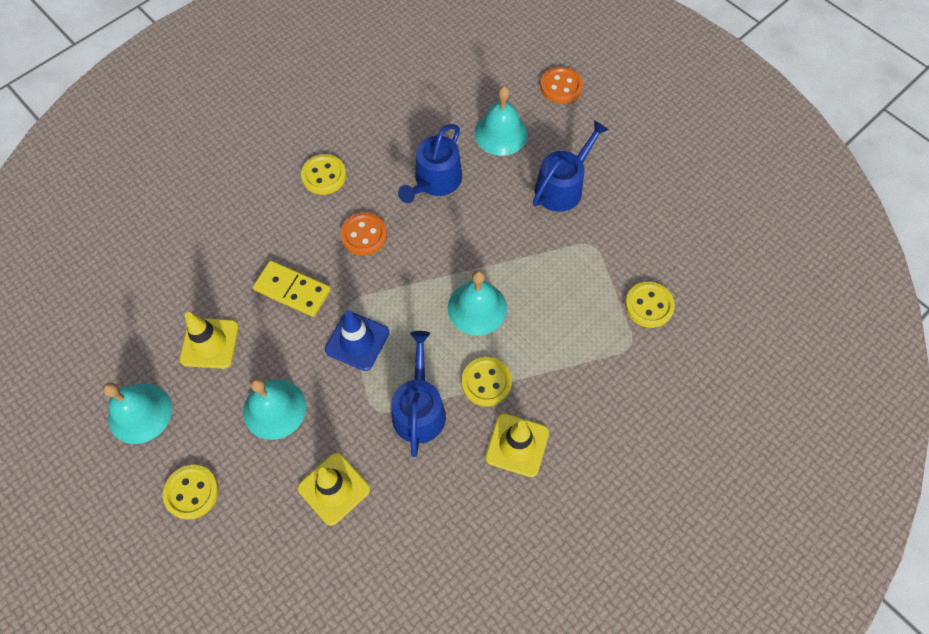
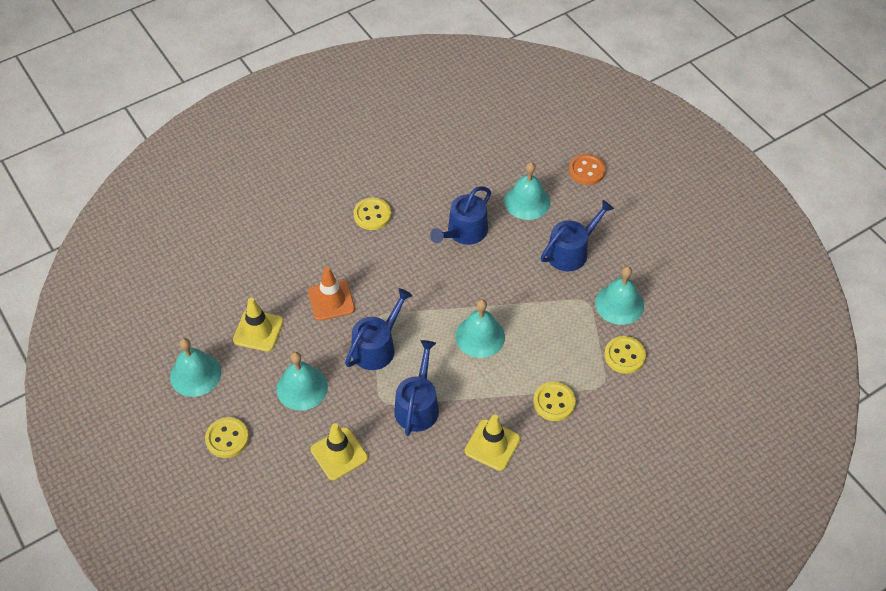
camera: 10 degrees right, 10 degrees down
yellow domino [253,261,331,317] -> orange traffic cone [308,267,355,321]
blue traffic cone [325,310,389,371] -> blue watering can [345,288,413,370]
orange button [340,213,387,256] -> none
yellow button [462,357,512,407] -> yellow button moved to [533,382,576,421]
none -> turquoise bell [595,266,644,325]

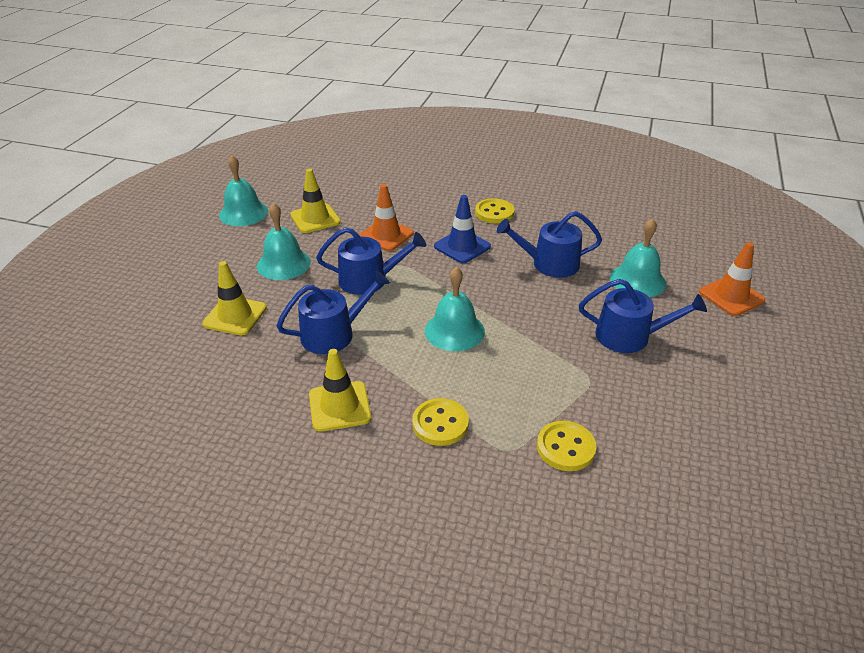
camera: 50 degrees right, 15 degrees down
yellow button [205,417,249,458] -> none
orange button [569,154,606,185] -> orange traffic cone [699,242,765,316]
turquoise bell [595,266,644,325] -> none
none -> blue traffic cone [434,195,491,263]

